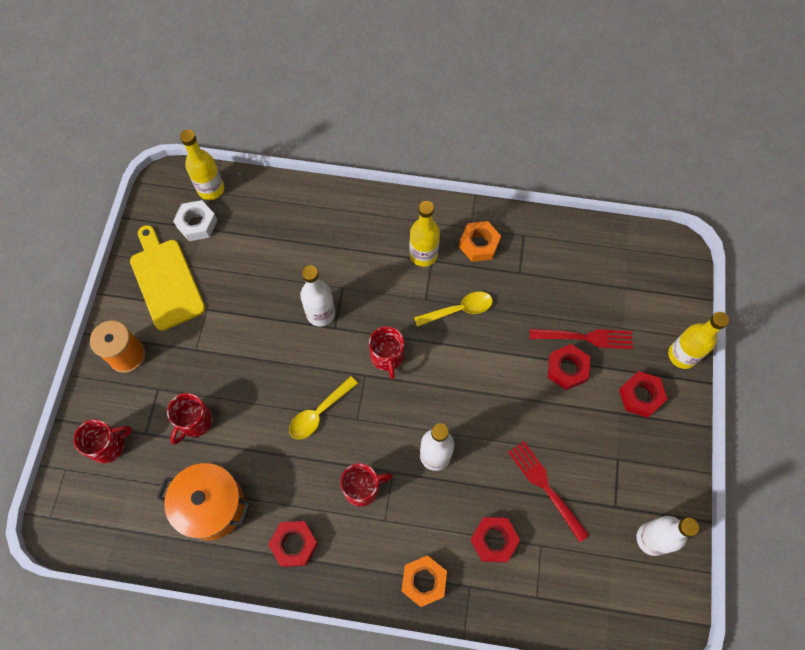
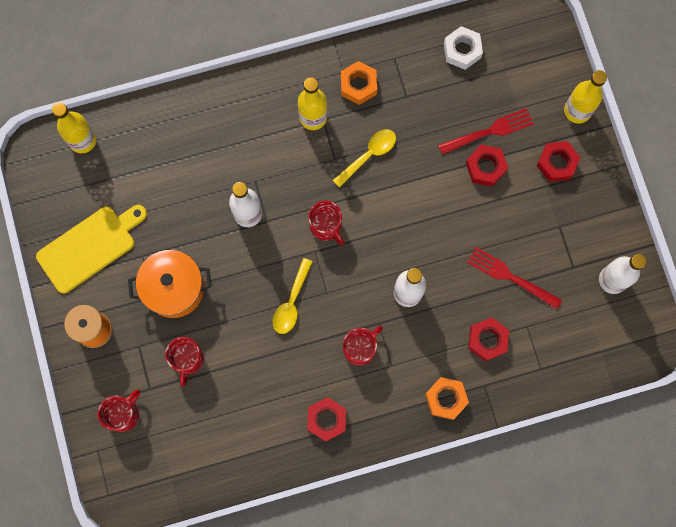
camera: 25 degrees left, 10 degrees up
yellow cutting board [130,225,205,331] -> yellow cutting board turned 105 degrees clockwise [36,205,147,294]
orange pot [157,463,250,540] -> orange pot moved to [128,250,212,318]
white nut [173,200,218,241] -> white nut moved to [444,26,483,70]

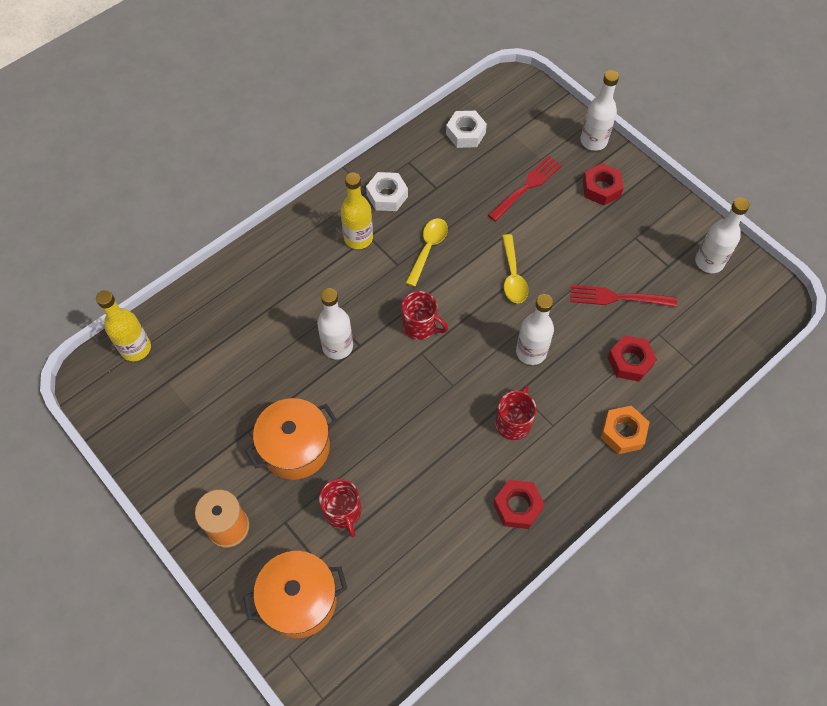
camera: 25 degrees left, 15 degrees down
yellow cutting board [36,205,147,294] -> none
red mug [98,389,140,432] -> orange pot [243,551,347,638]
yellow spoon [273,258,313,334] -> yellow spoon moved to [502,234,528,303]
orange nut [341,61,377,105] -> white nut [366,172,408,211]
red nut [466,144,508,187] -> none
yellow bottle [564,70,607,124] -> white bottle [580,70,619,151]

